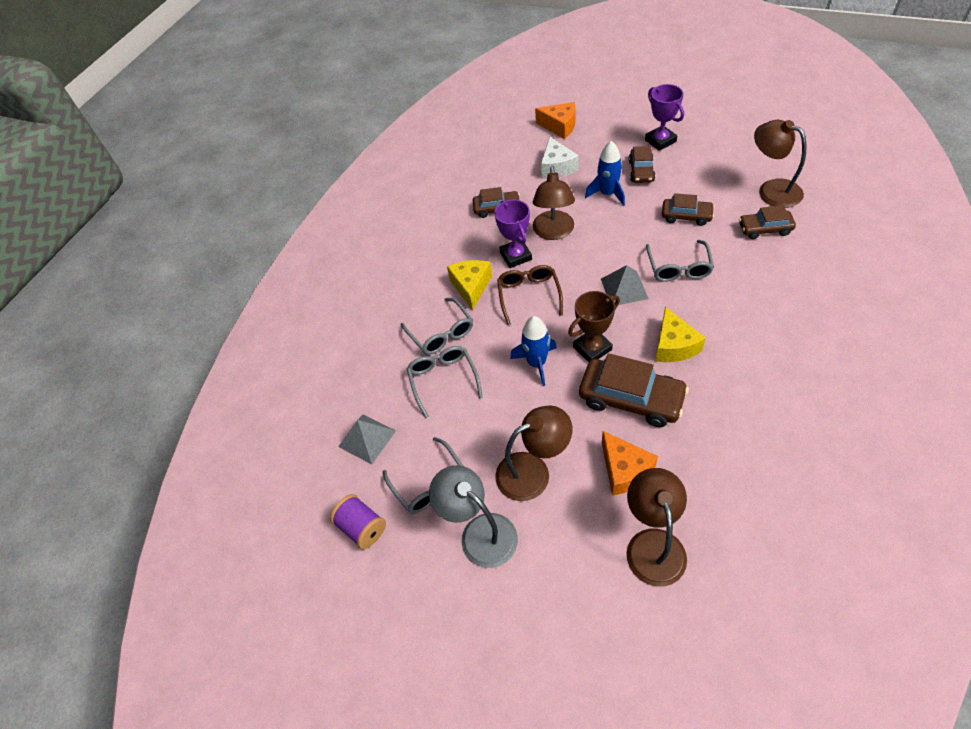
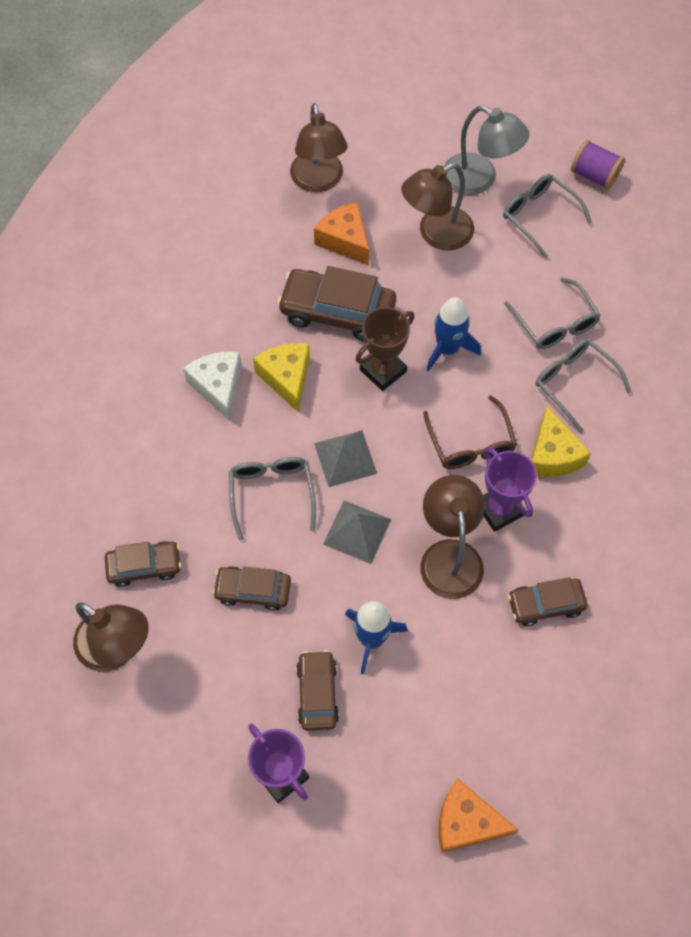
camera: 165 degrees right, 10 degrees up
grey pyramid [338,414,396,464] -> grey pyramid moved to [323,500,391,564]
white cheese [541,137,579,179] -> white cheese moved to [183,351,242,421]

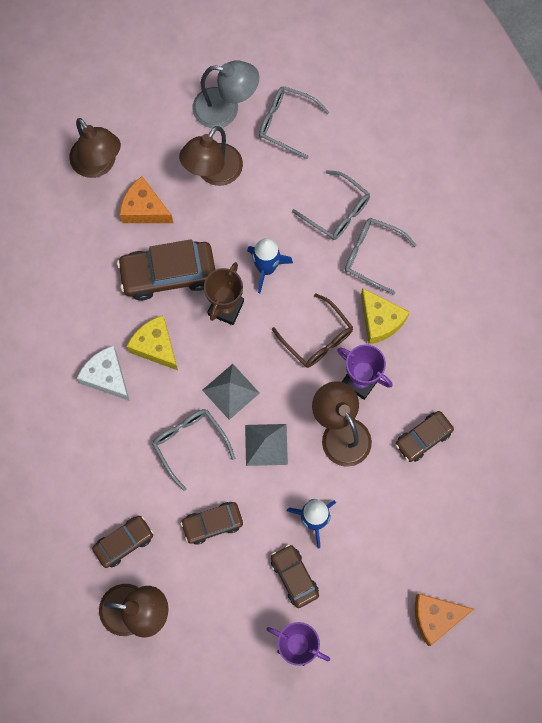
camera: 25 degrees left, 10 degrees up
purple spool [571,140,625,190] -> none

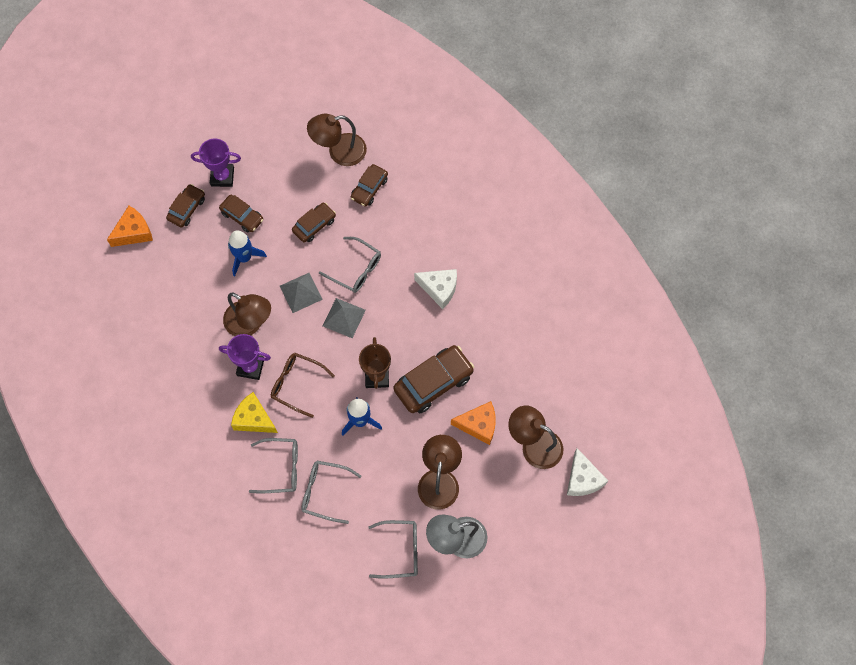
camera: 155 degrees right, 5 degrees down
yellow cheese [126,315,178,370] -> none
brown car [396,411,454,462] -> brown car moved to [166,184,205,228]
none -> white cheese [567,448,608,496]

